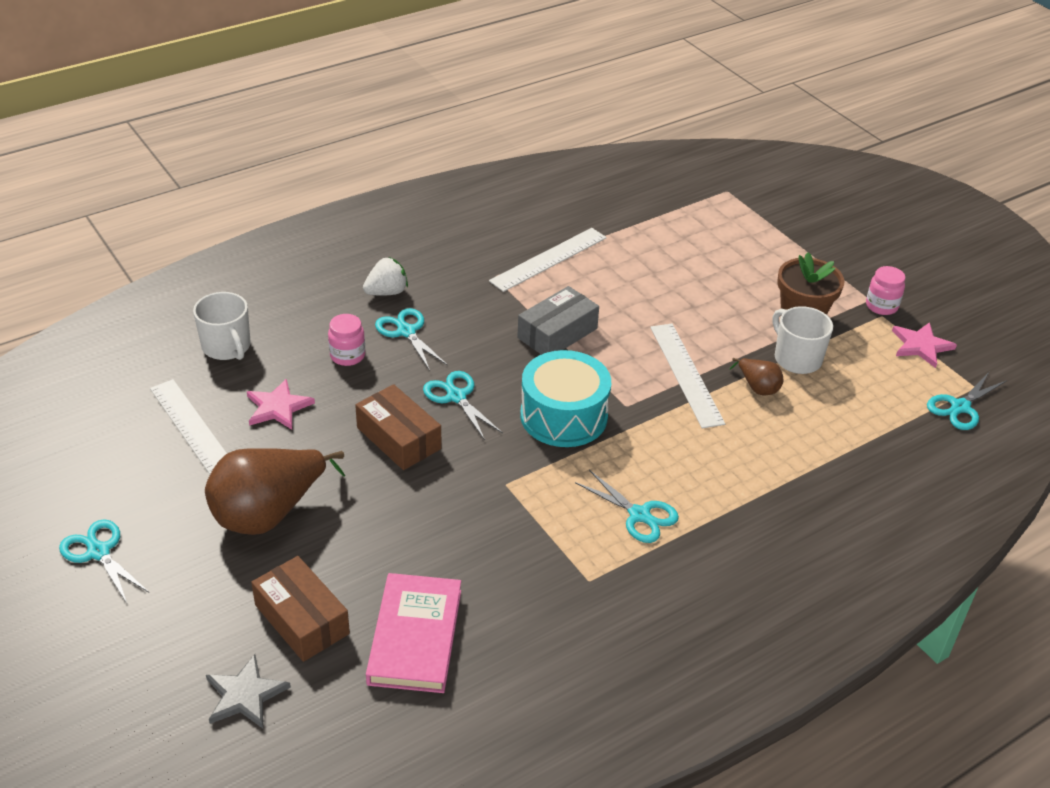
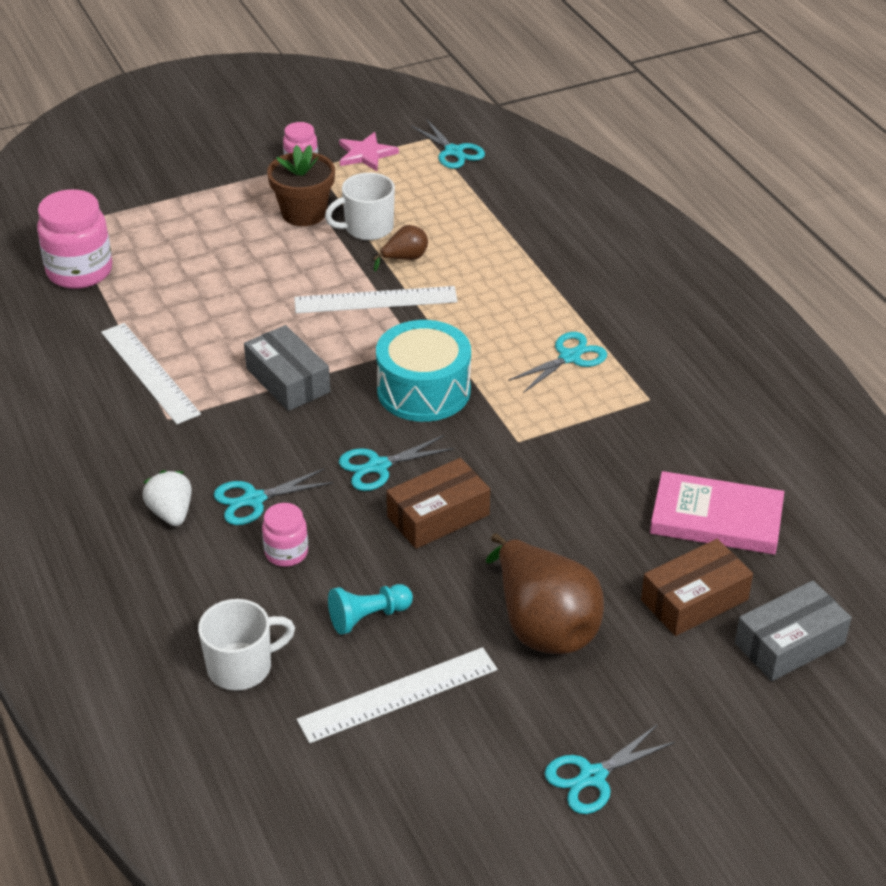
camera: 80 degrees left, 0 degrees up
grey star [206,654,291,728] -> grey box [735,580,852,681]
pink star [247,378,315,430] -> turquoise pawn [328,584,413,635]
none -> pink jar [37,189,112,289]

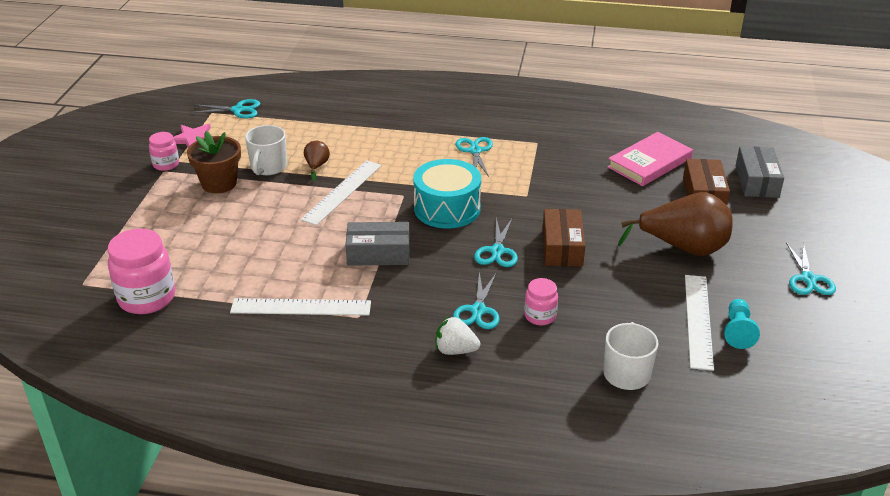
camera: 55 degrees left, 5 degrees down
turquoise pawn [328,584,413,635] -> turquoise pawn moved to [724,299,760,349]

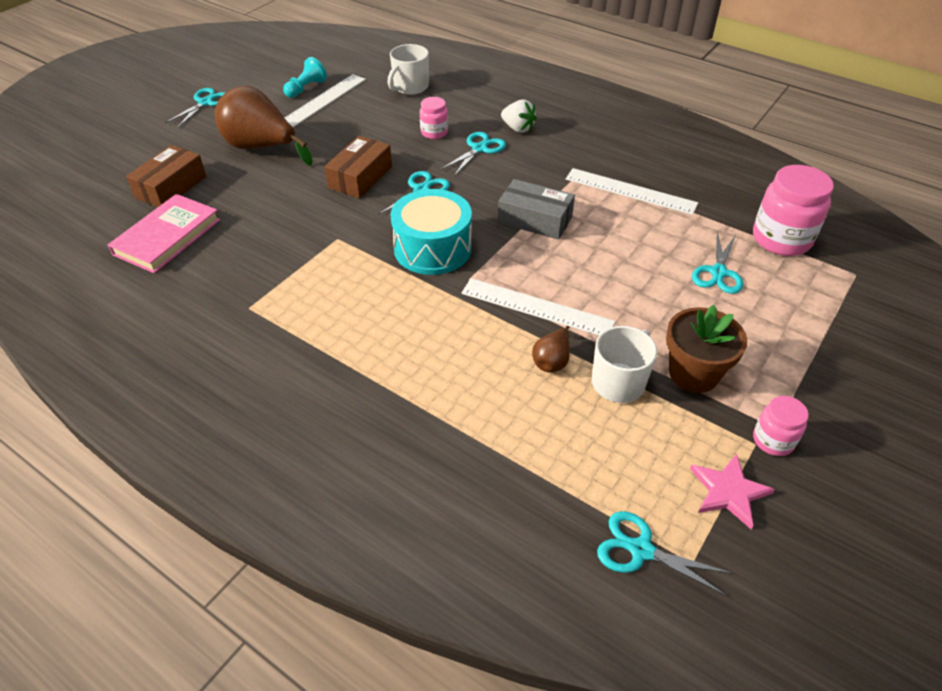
camera: 155 degrees left, 10 degrees up
white ruler [300,160,382,226] -> white ruler turned 60 degrees clockwise [461,278,615,335]
turquoise scissors [455,137,493,177] -> turquoise scissors moved to [692,231,743,294]
pink book [607,132,693,186] -> pink book turned 45 degrees counterclockwise [108,194,220,273]
grey box [736,146,784,198] -> none

